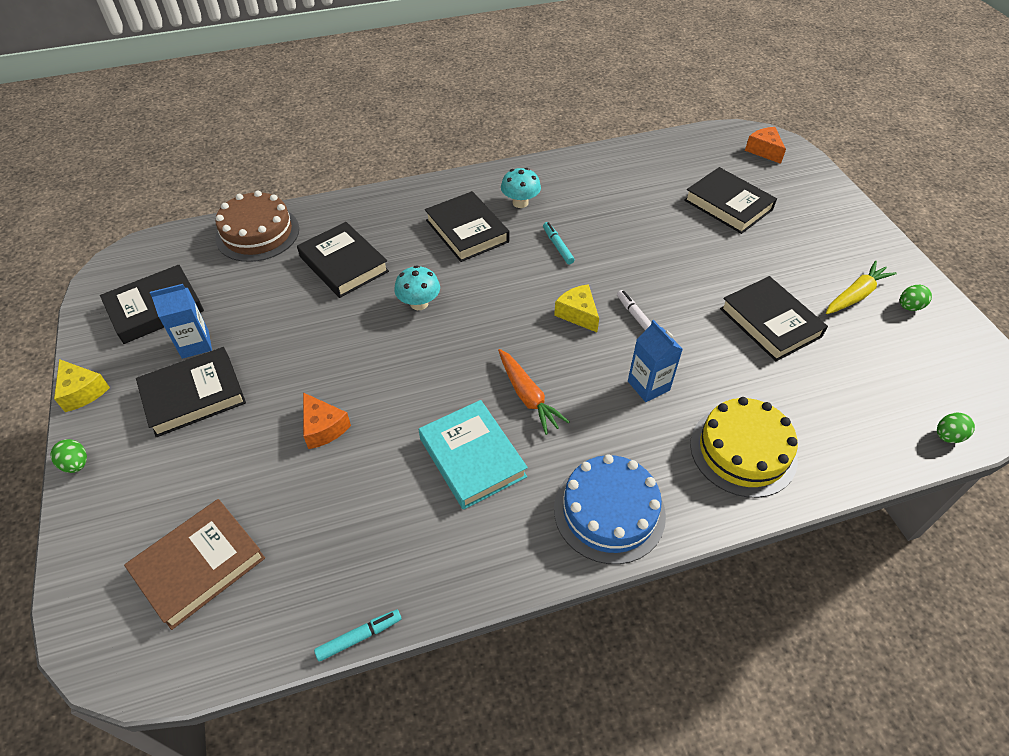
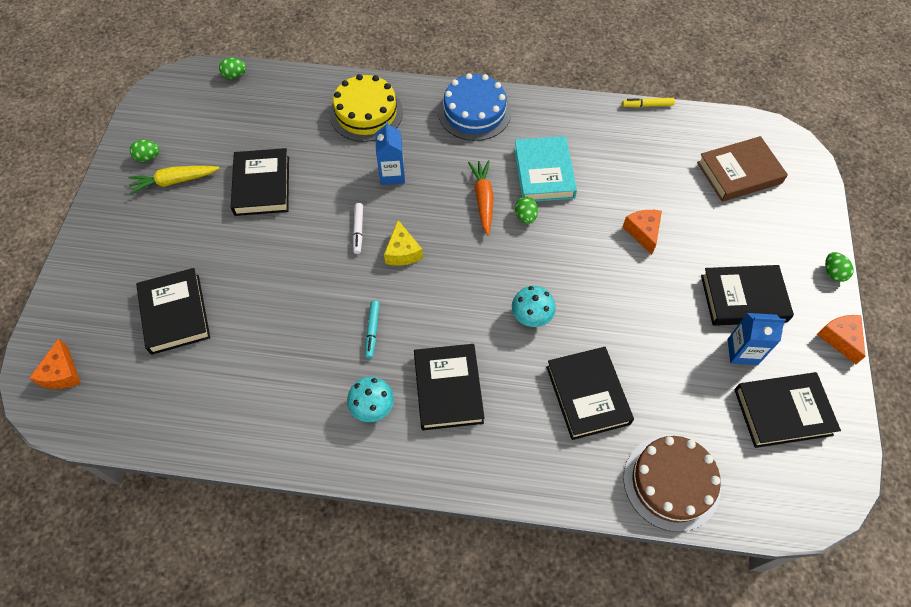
camera: 155 degrees left, 10 degrees up
yellow cheese [54,359,110,412] -> orange cheese [817,315,866,364]
turquoise marker [314,610,402,662] -> yellow marker [622,98,675,108]
none -> green egg [515,197,538,224]

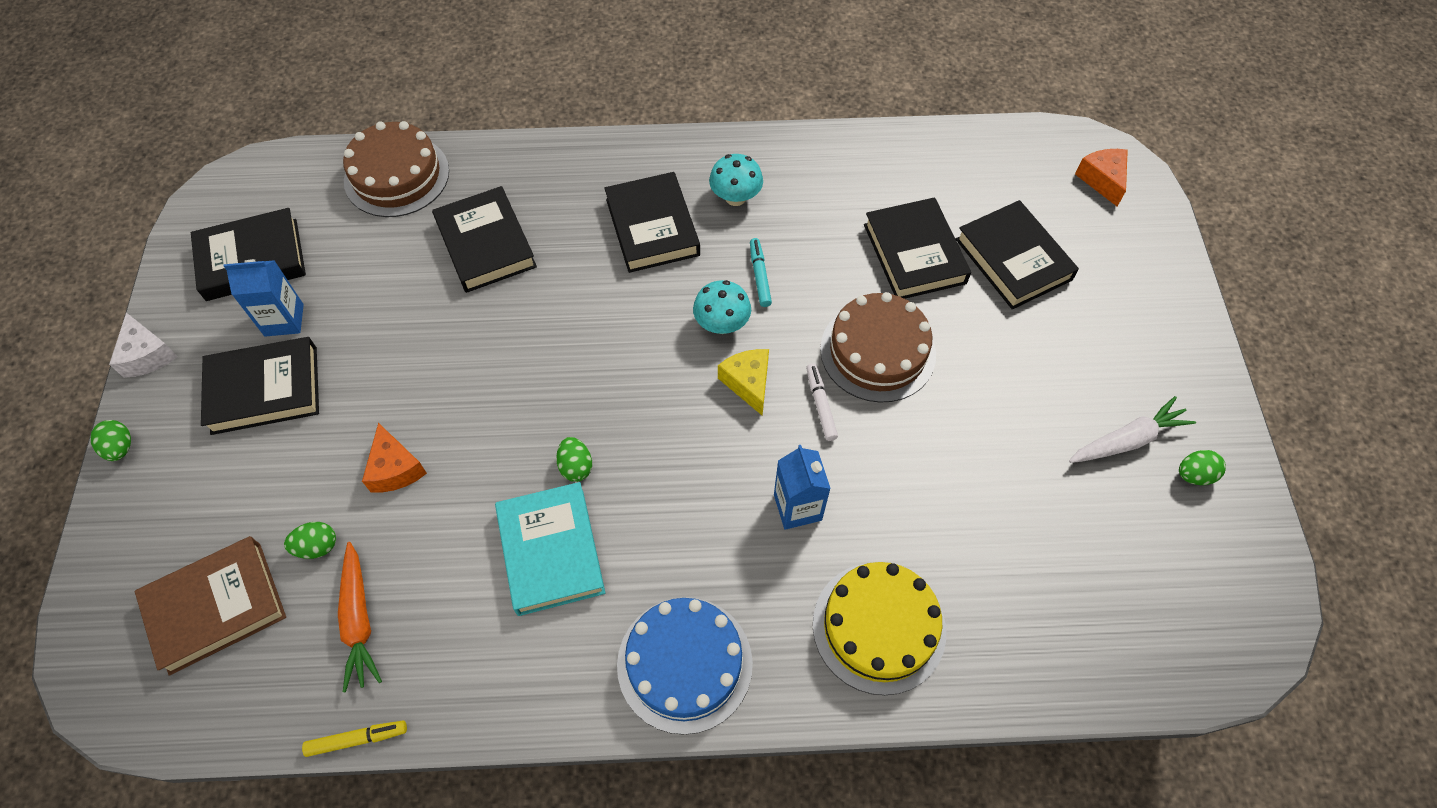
camera: 170 degrees right, 0 degrees up
yellow carrot [128,166,220,194] -> white carrot [1069,396,1196,463]
green egg [219,58,246,79] -> green egg moved to [284,522,336,559]
black book [231,148,289,216] -> black book moved to [864,197,971,299]
orange carrot [468,160,494,235] -> orange carrot moved to [338,542,382,693]
turquoise mushroom [512,286,556,327] -> turquoise mushroom moved to [693,280,751,334]
orange cheese [817,315,866,364] -> white cheese [109,313,178,378]
none -> brown cake [820,292,936,403]

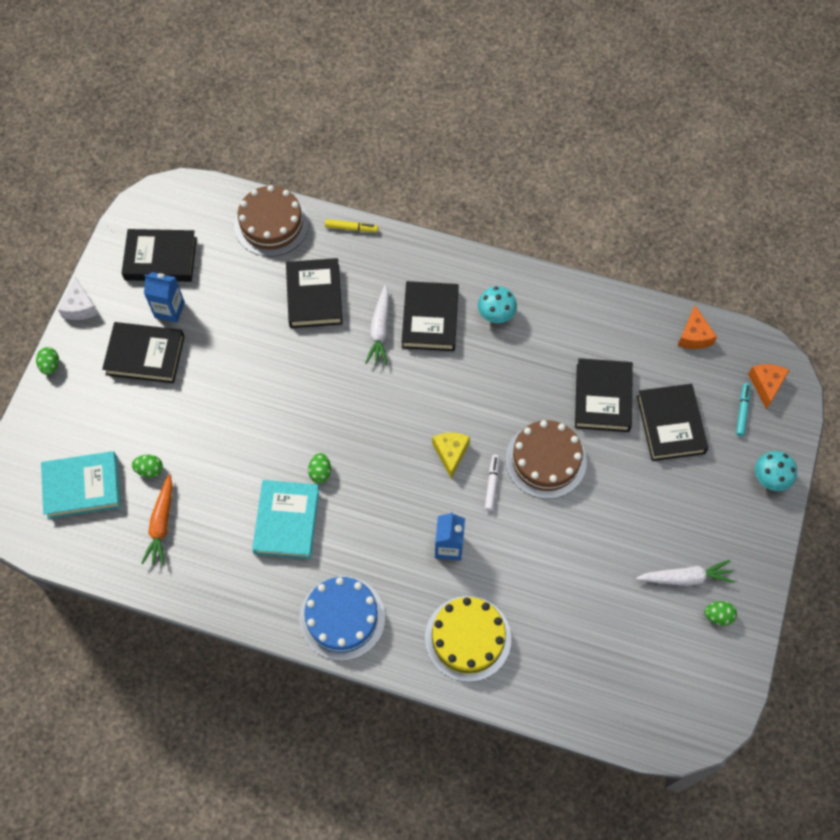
camera: 20 degrees right, 5 degrees up
brown book [135,536,286,676] -> turquoise book [41,451,121,519]
yellow marker [302,721,407,757] -> yellow marker moved to [325,219,378,232]
orange cheese [362,423,427,492] -> orange cheese moved to [677,306,717,349]
turquoise mushroom [693,280,751,334] -> turquoise mushroom moved to [755,451,797,491]
turquoise marker [750,238,772,307] -> turquoise marker moved to [736,383,750,436]
none -> white carrot [365,285,389,365]

